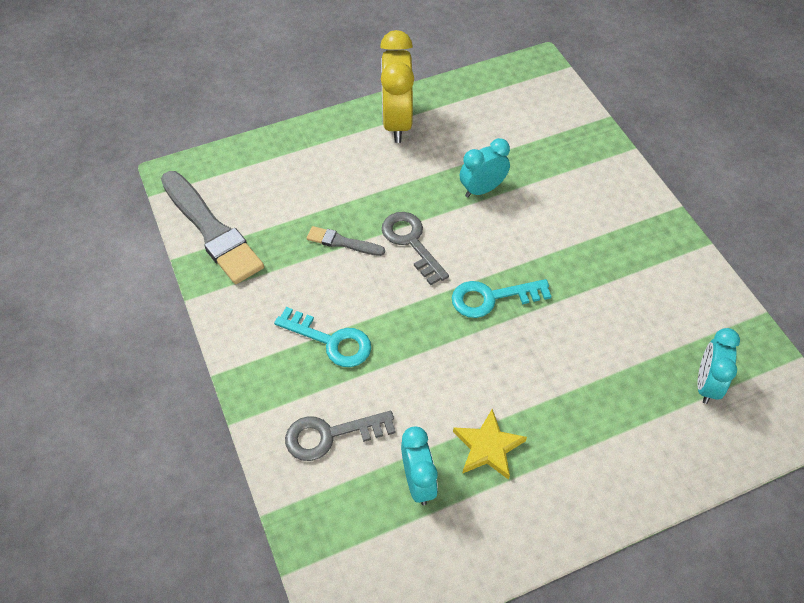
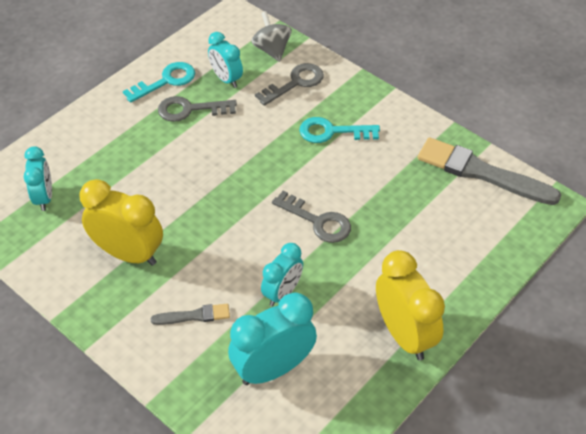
camera: 155 degrees right, 5 degrees down
grey brush [307,226,385,256] -> grey brush moved to [151,304,230,325]
turquoise key [452,279,551,318] -> turquoise key moved to [123,62,195,103]
yellow star [453,409,527,480] -> grey key [158,96,237,122]
none -> yellow clock [80,179,163,266]
none -> turquoise clock [228,292,317,385]
none -> grey spinning top [251,11,292,62]

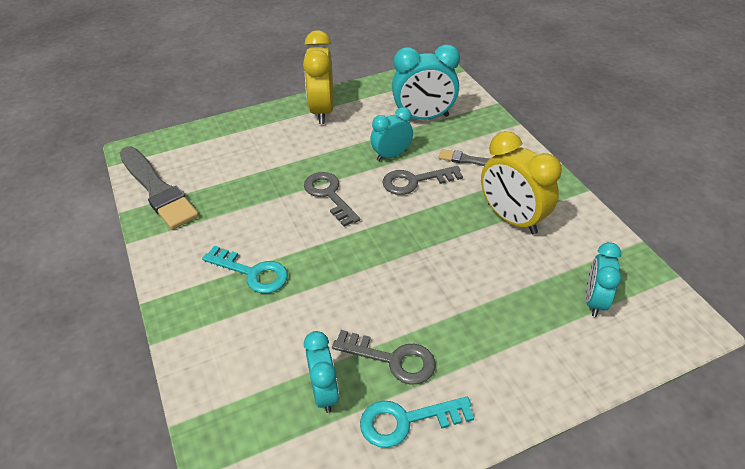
camera: 155 degrees left, 5 degrees down
grey spinning top [251,11,292,62] -> none
grey key [255,63,324,106] -> grey key moved to [382,166,463,195]

